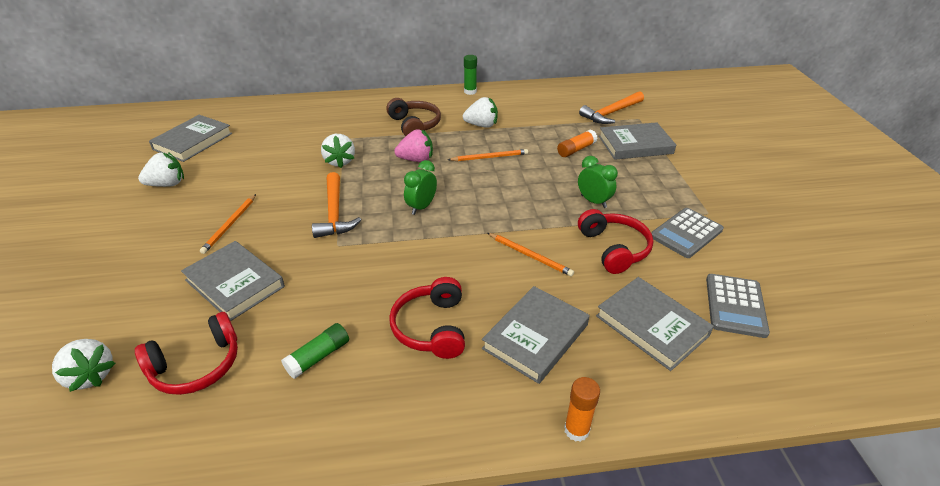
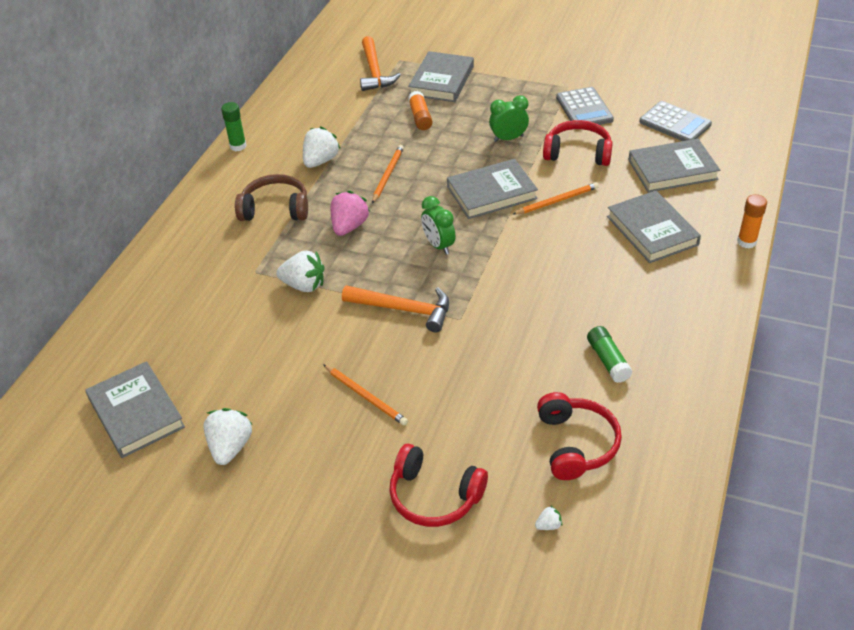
camera: 60 degrees left, 5 degrees up
white strawberry [52,339,116,392] -> white strawberry [535,505,562,530], size x0.45
grey book [181,241,285,321] -> grey book moved to [447,159,538,219]
red headphones [389,277,465,359] -> red headphones moved to [389,444,488,527]

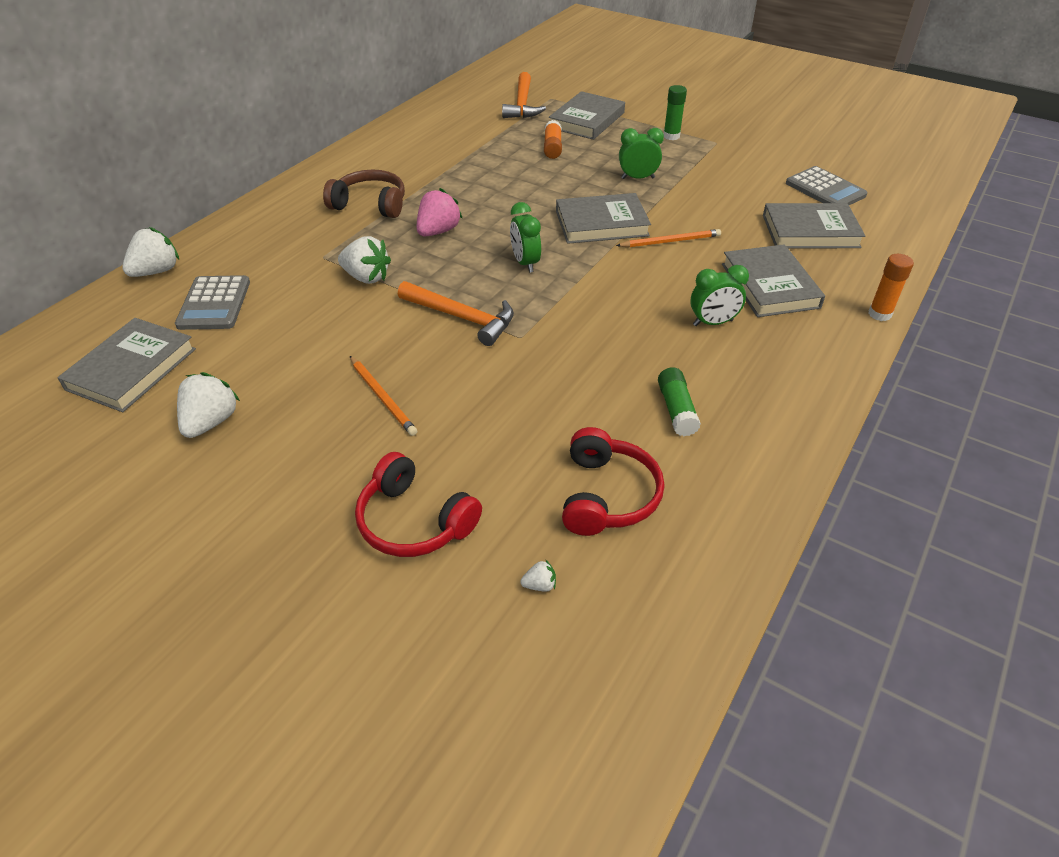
camera: 10 degrees right, 0 degrees up
grey book [85,361,185,458] -> grey book turned 45 degrees clockwise [57,318,196,412]
green glue stick [221,102,246,151] -> green glue stick moved to [664,85,687,140]
white strawberry [303,126,341,168] -> white strawberry moved to [122,227,179,277]
orange pencil [372,145,404,204] -> none
red headphones [543,120,613,166] -> none
grey calculator [556,87,614,125] -> grey calculator moved to [175,275,250,330]
none -> green clock [690,265,749,326]

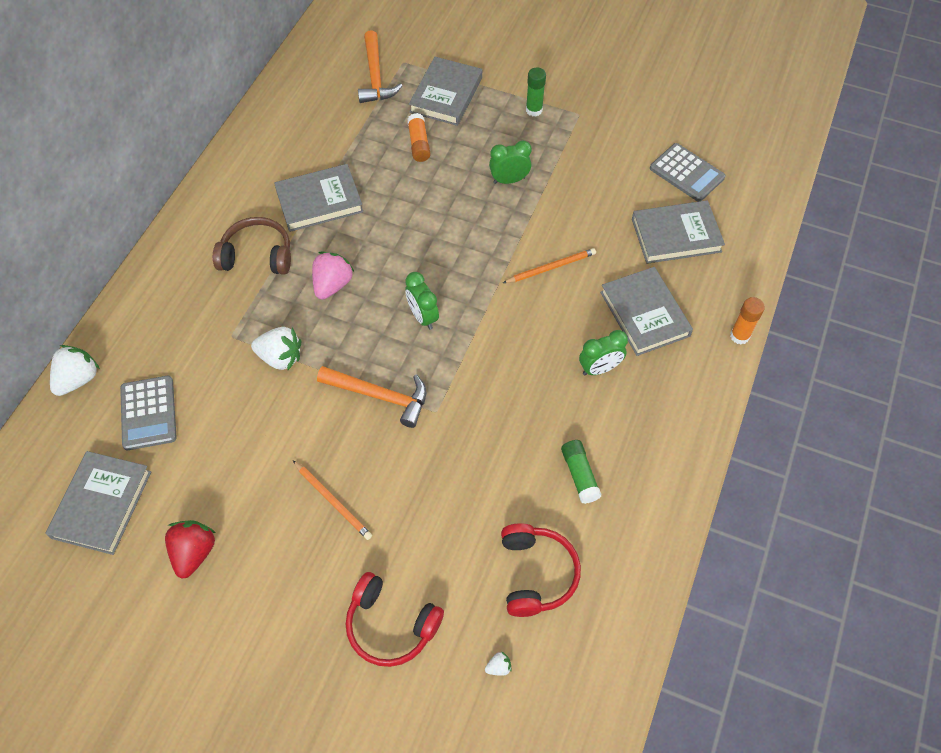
camera: 10 degrees left, 15 degrees up
white strawberry [177,372,240,438] -> red strawberry [165,520,216,578]
grey book [556,193,651,244] -> grey book moved to [274,164,363,232]

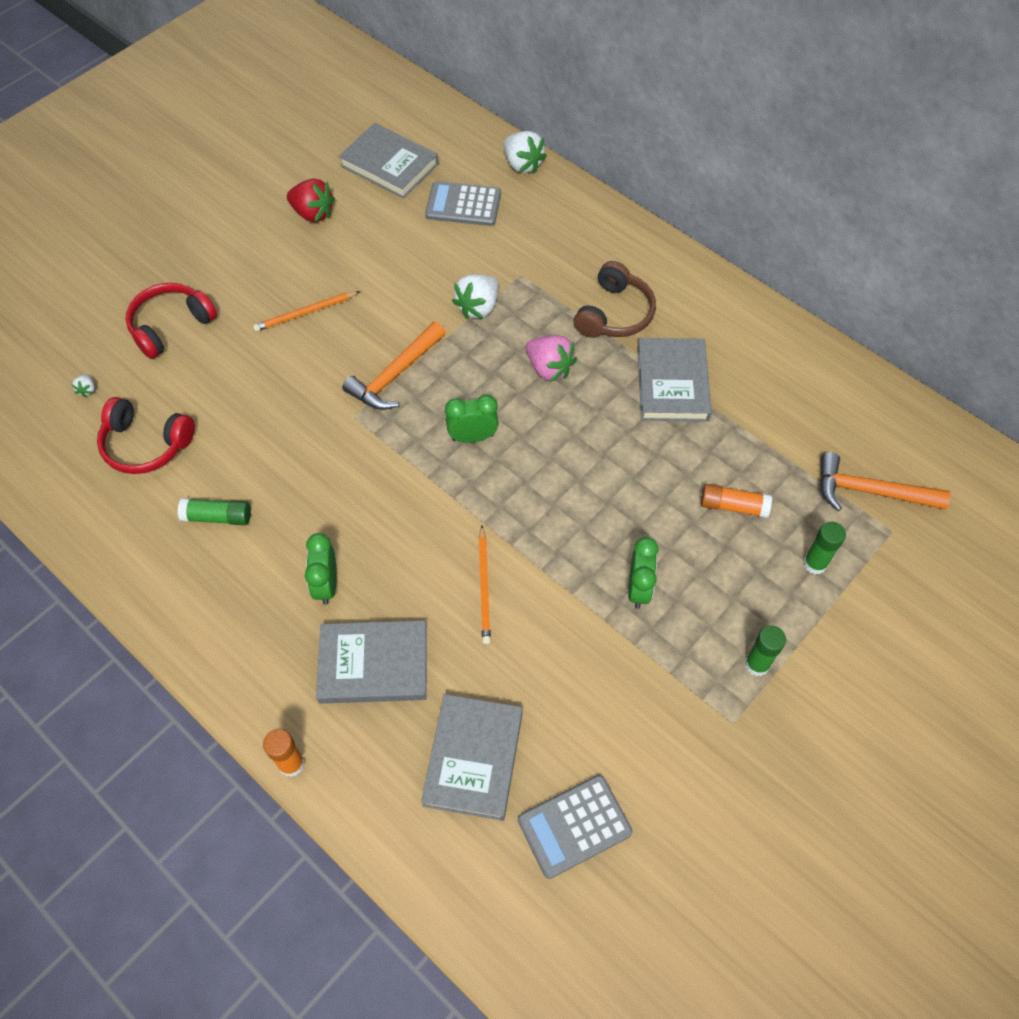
camera: 110 degrees right, 0 degrees up
grey book [409,57,482,126] -> green glue stick [803,522,846,574]

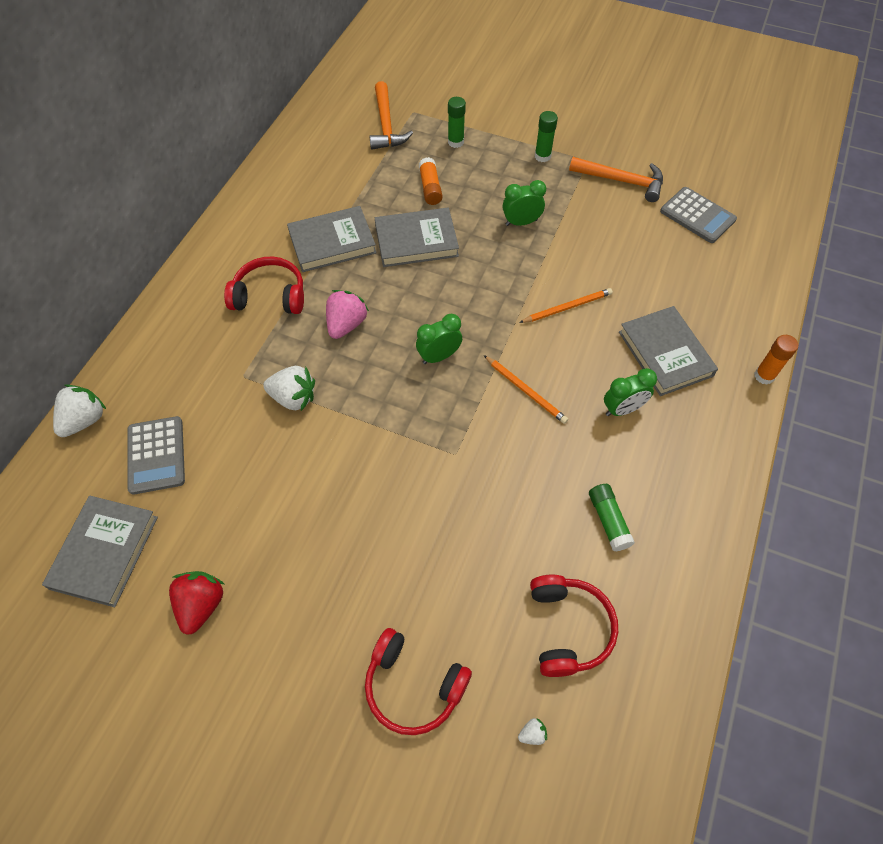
camera: 110 degrees left, 0 degrees up
orange pencil [253,291,360,332] -> orange pencil moved to [484,355,568,424]
orange hammer [342,322,446,410] -> orange hammer moved to [569,157,663,202]
grey book [421,694,523,821] -> grey book moved to [375,207,459,267]
green clock [445,395,499,443] -> green clock turned 90 degrees clockwise [416,314,462,364]
brown headphones [574,261,656,338] -> red headphones [224,257,304,314]

